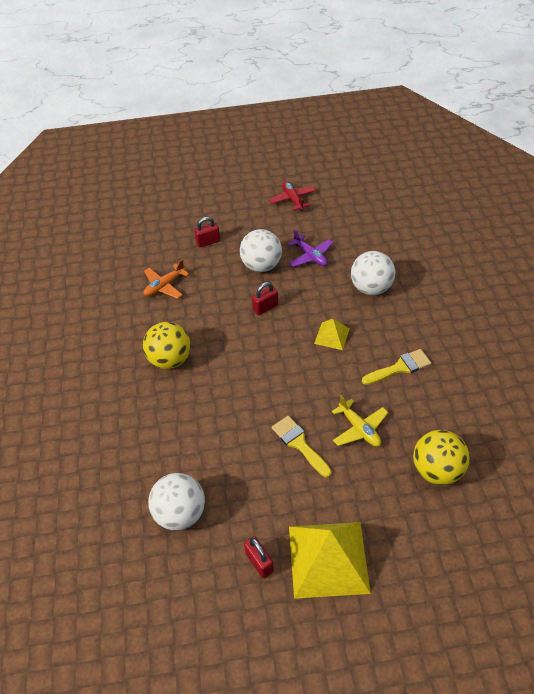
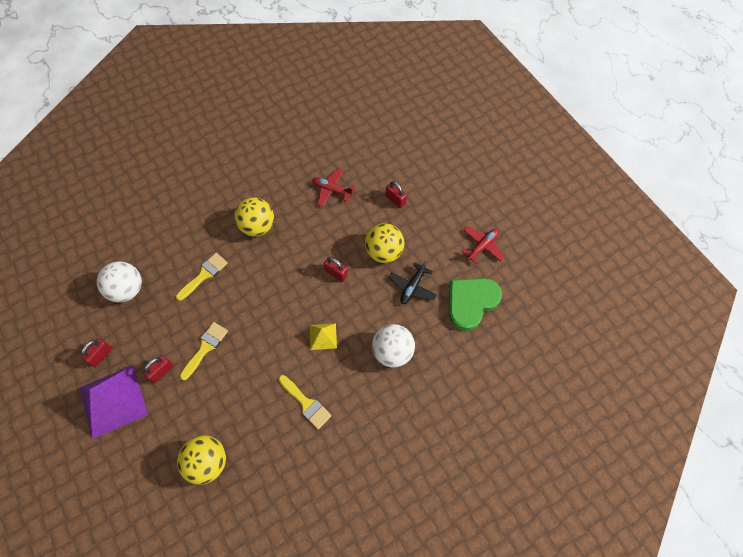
camera: 65 degrees right, 15 degrees up
orange plane [144,259,189,299] -> red plane [312,168,355,207]
white ball [240,229,282,272] -> yellow ball [365,223,404,263]
purple plane [288,229,333,267] -> black plane [389,260,437,304]
yellow pyramid [289,522,371,599] -> purple pyramid [79,365,148,439]
yellow plane [332,395,388,447] -> none
none -> red padlock [143,355,173,383]
none -> yellow brush [176,253,228,301]
none -> green heart [449,278,502,331]

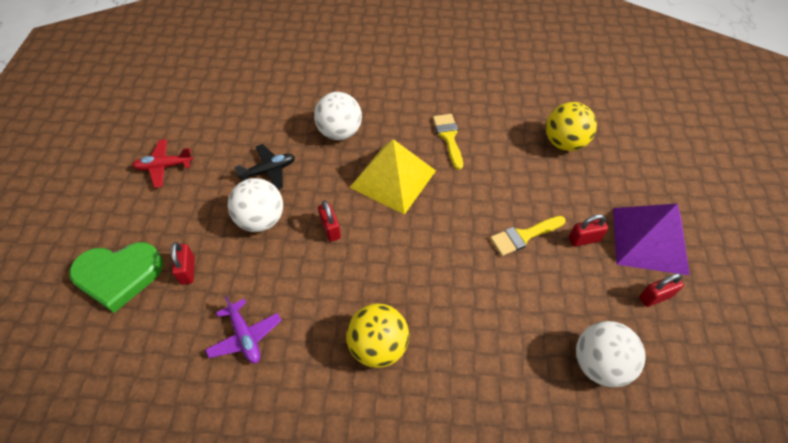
camera: 145 degrees left, 10 degrees down
yellow brush [176,253,228,301] -> none
yellow pyramid [310,323,337,350] -> yellow pyramid [349,139,436,215], size x2.01
red plane [312,168,355,207] -> purple plane [205,296,282,363]
yellow ball [365,223,404,263] -> white ball [227,178,283,232]
green heart [449,278,502,331] -> green heart moved to [69,242,163,313]

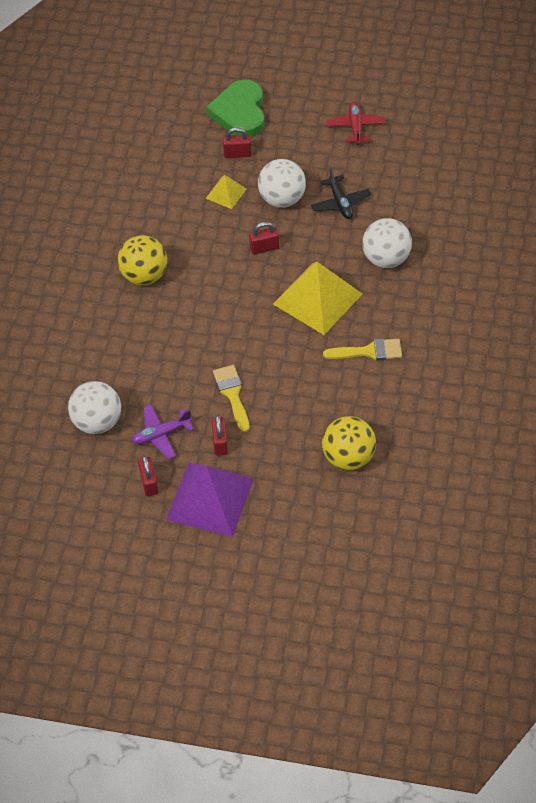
camera: 100 degrees right, 0 degrees up
purple plane [205,296,282,363] -> purple plane moved to [132,404,194,459]
none -> yellow pyramid [206,175,246,209]

